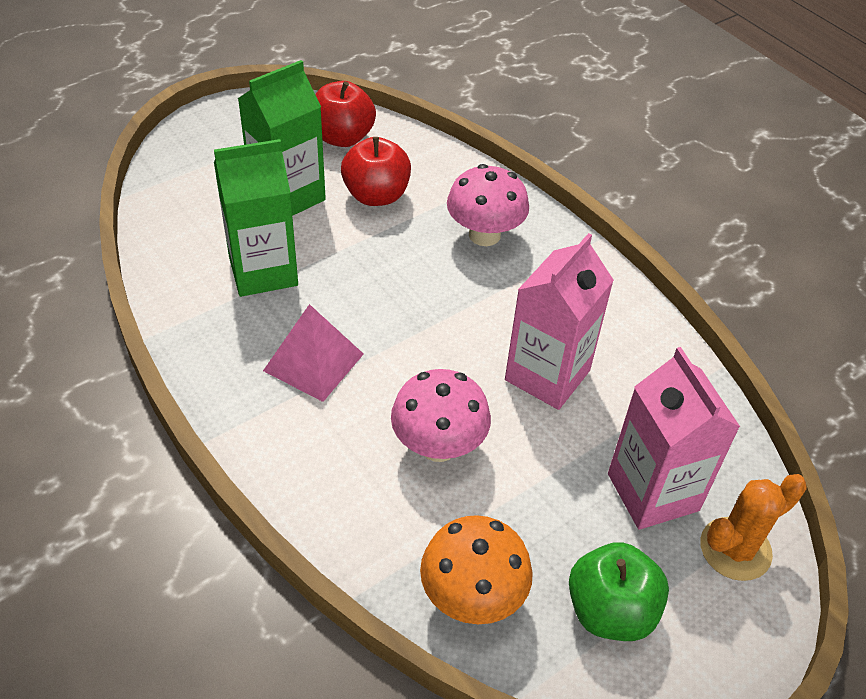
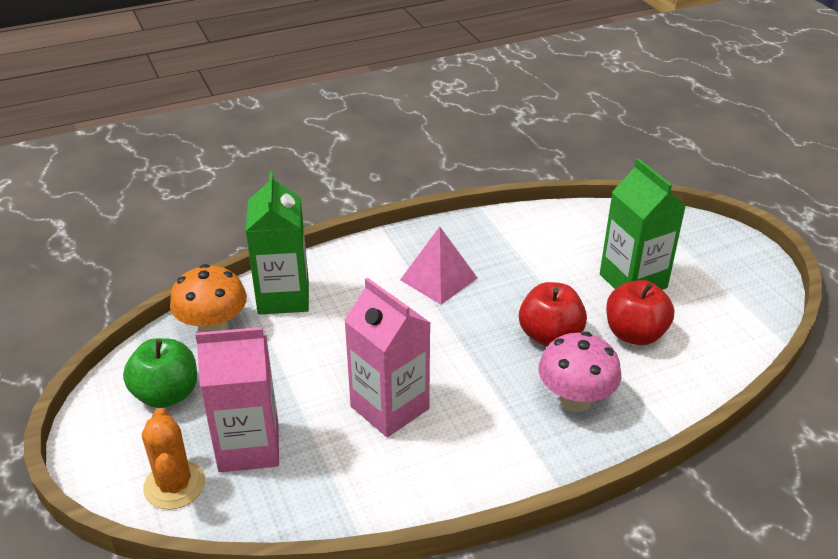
camera: 105 degrees right, 10 degrees down
green carton [214,139,298,297] -> green carton moved to [245,172,309,315]
red apple [315,81,376,147] -> red apple moved to [519,282,587,347]
pink mushroom [391,369,491,462] -> none

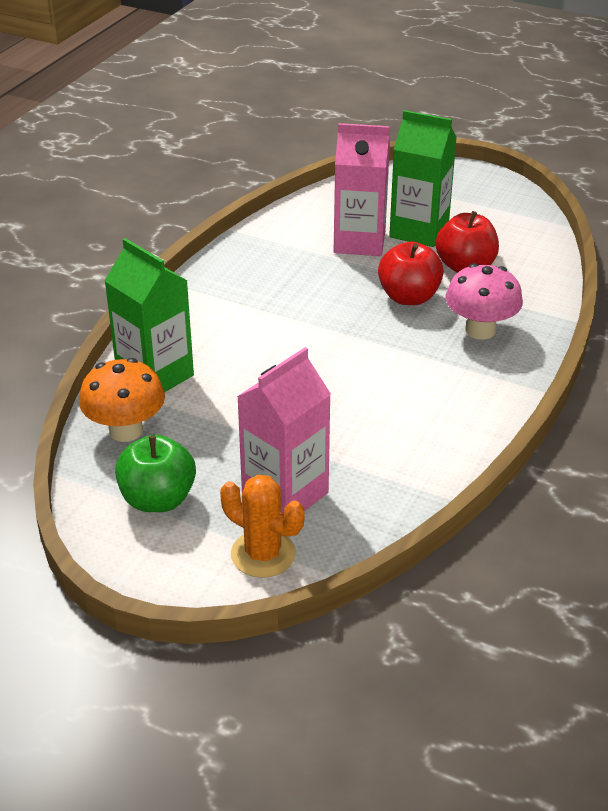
camera: 40 degrees left, 0 degrees up
pink carton [344,277,430,437] -> pink carton moved to [334,123,390,256]
pink pyramid [400,227,477,304] -> none

